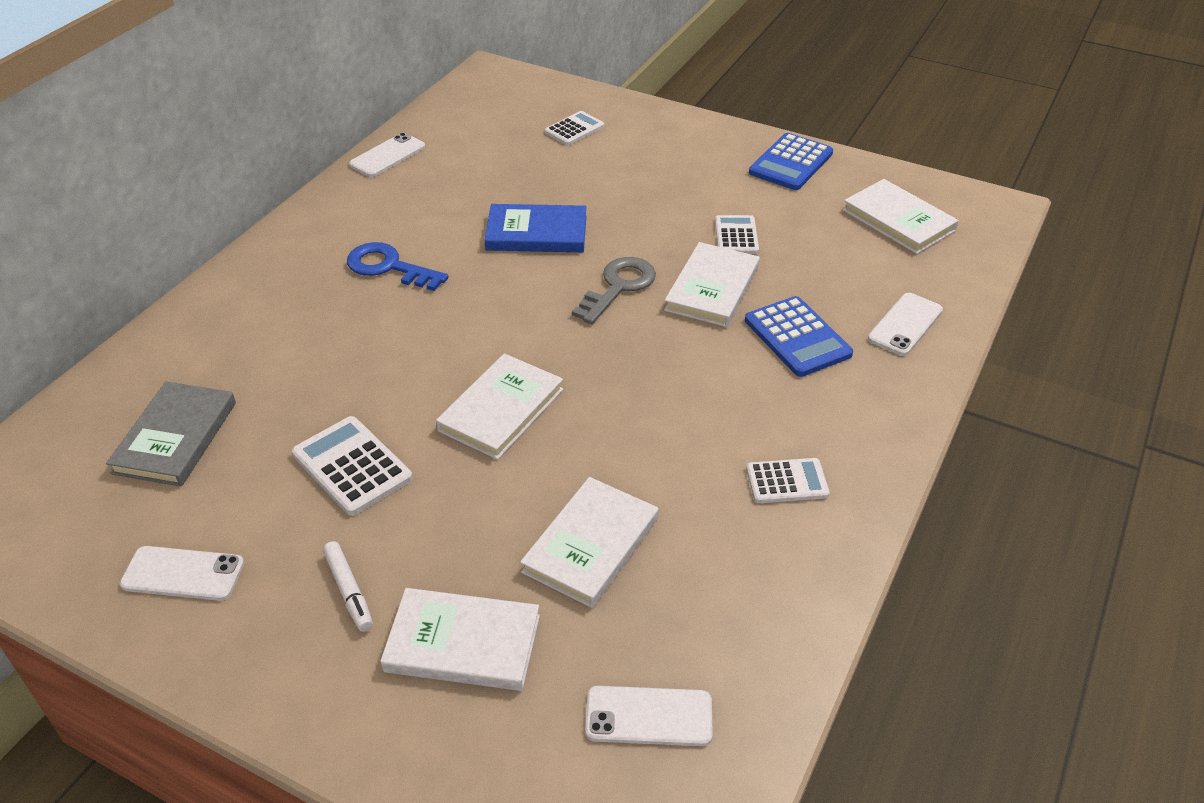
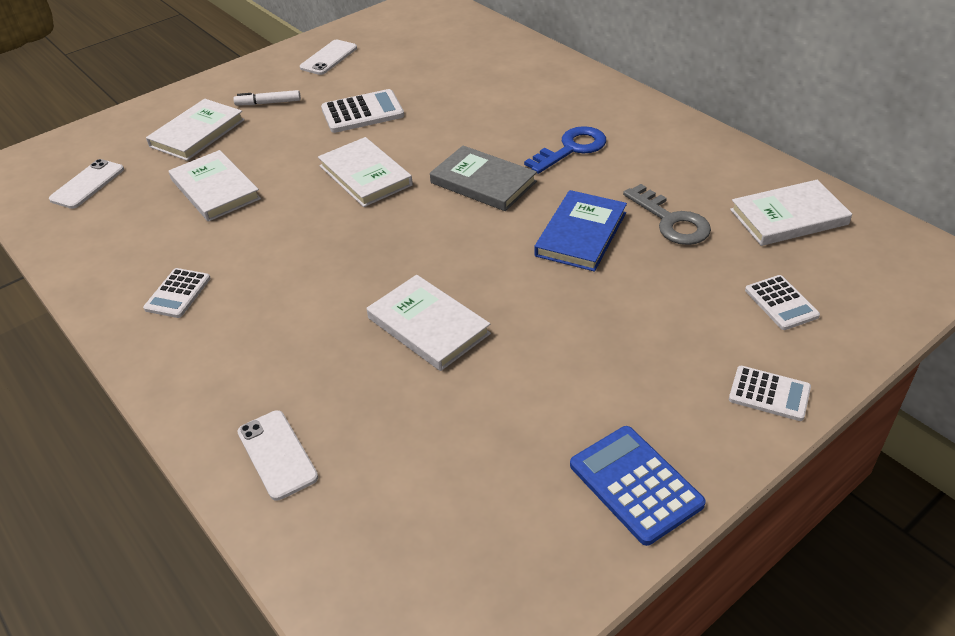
camera: 115 degrees right, 0 degrees up
grey book [106,381,236,487] -> grey book moved to [430,146,537,211]
white phone [349,133,425,177] -> none
grey key [572,257,656,324] -> grey key moved to [623,184,711,245]
white calculator [715,215,759,254] -> white calculator moved to [729,366,811,421]
blue calculator [745,296,853,377] -> none
white book [843,179,959,254] -> white book moved to [730,180,852,246]

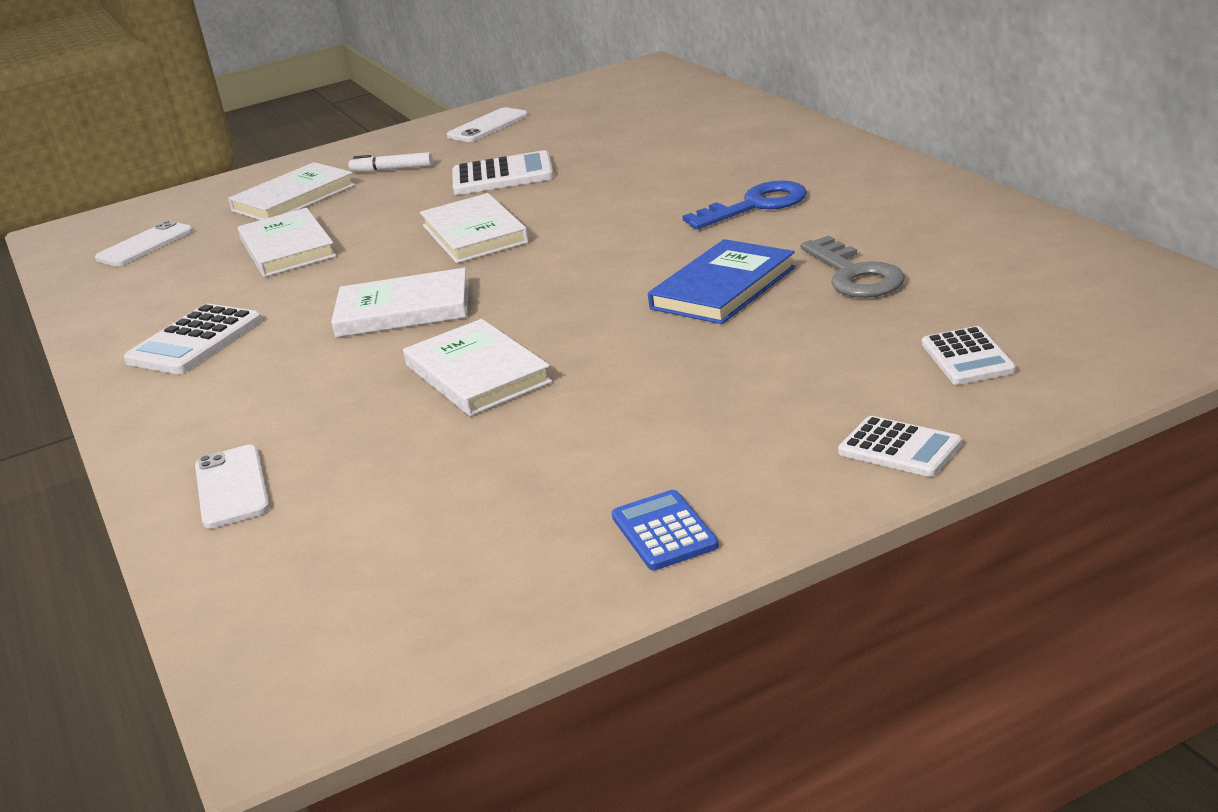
camera: 15 degrees right, 15 degrees down
white calculator [143,268,211,318] -> white calculator [124,303,262,374], size x1.51
grey book [430,146,537,211] -> none
blue calculator [570,426,706,546] -> blue calculator [611,490,719,570], size x0.66
white book [730,180,852,246] -> white book moved to [331,268,469,338]

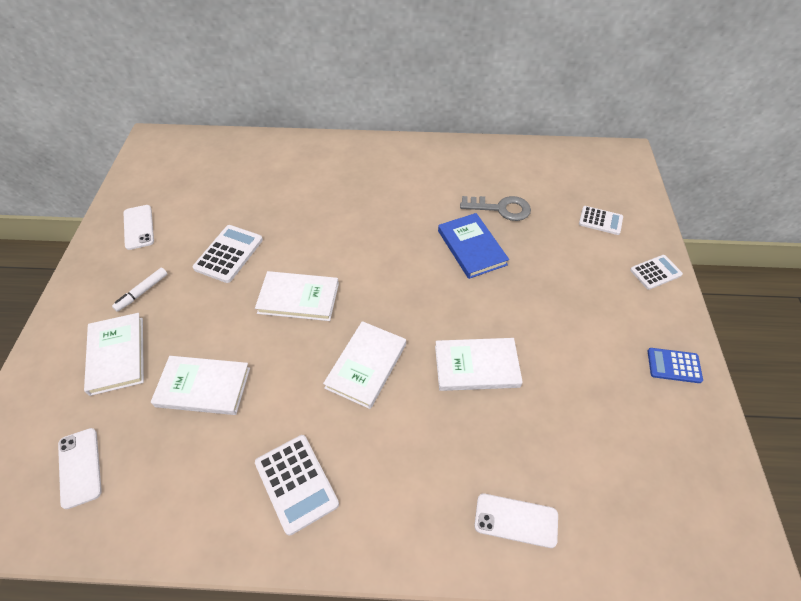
camera: 65 degrees left, 25 degrees up
blue key [683,180,807,229] -> none

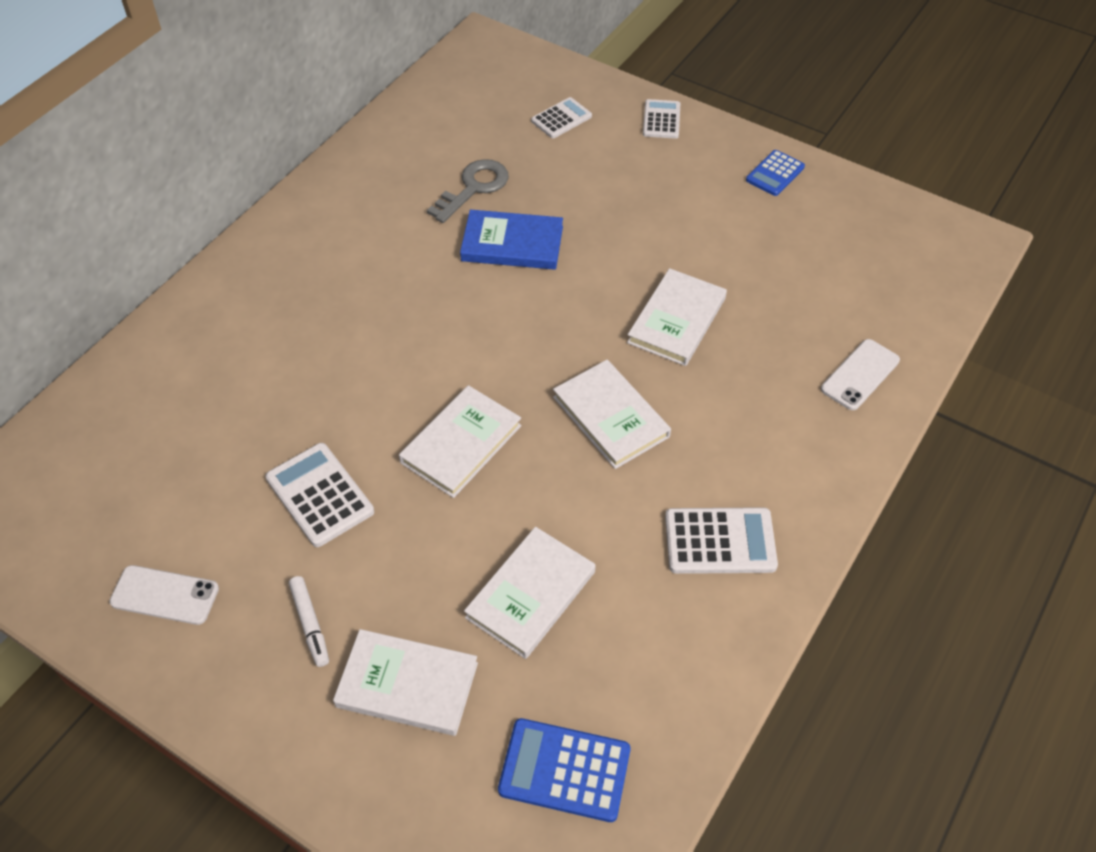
camera: 60 degrees left, 0 degrees up
white phone [58,428,102,509] -> blue calculator [498,718,631,822]

